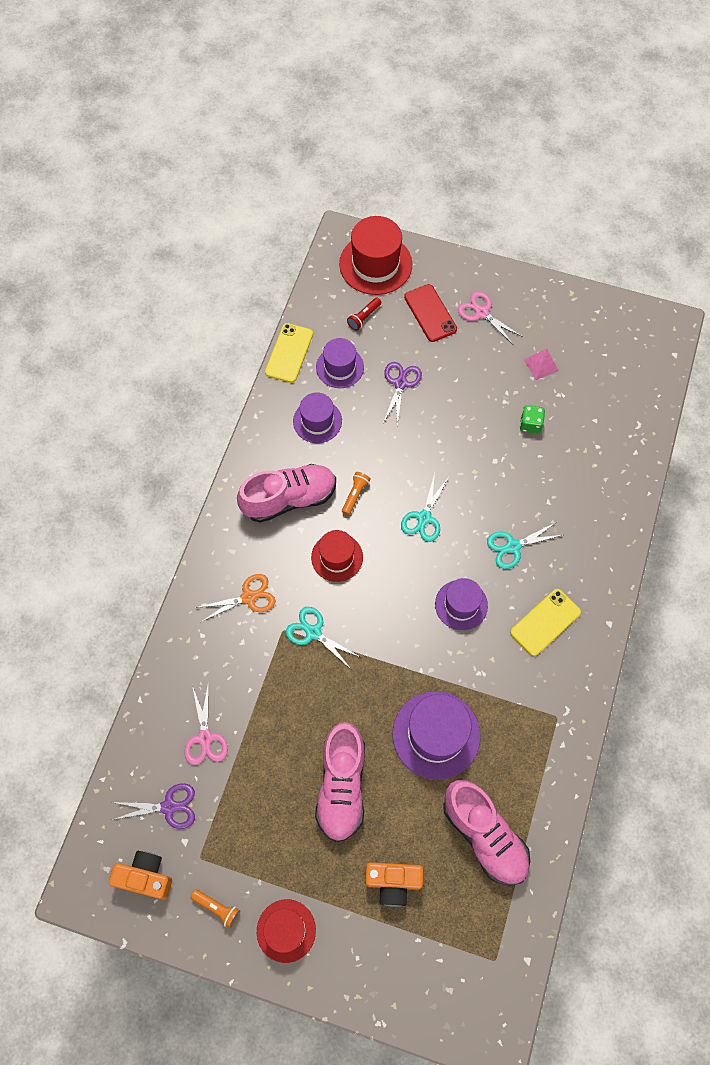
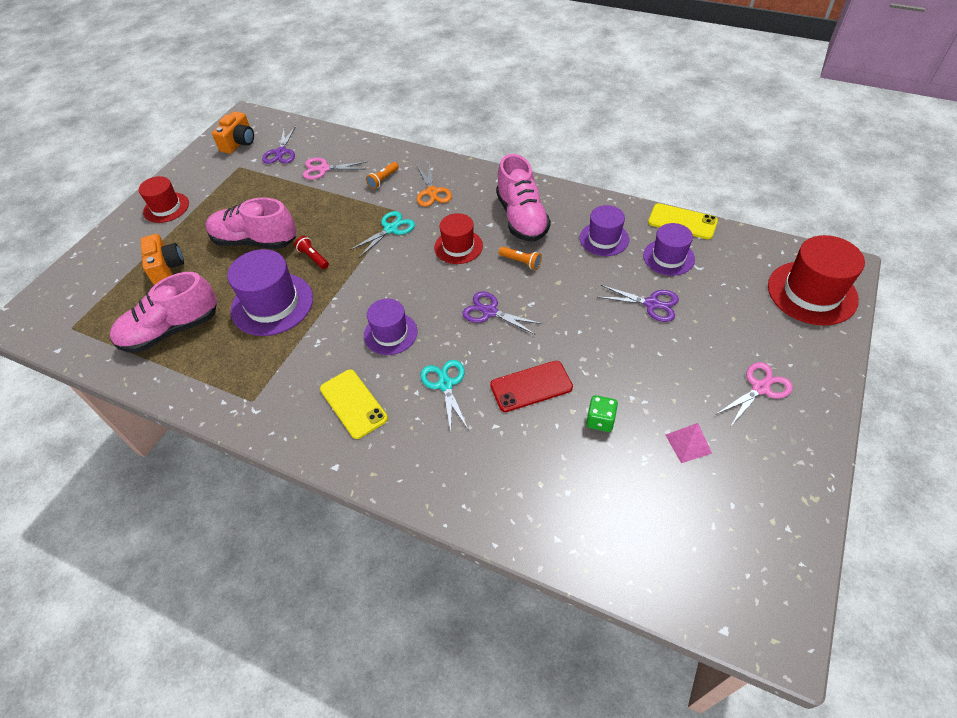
camera: 100 degrees right, 15 degrees down
orange flashlight [191,889,240,928] -> orange flashlight moved to [366,162,399,189]
red flashlight [347,297,381,330] -> red flashlight moved to [294,236,329,269]
orange camera [365,862,423,907] -> orange camera turned 150 degrees clockwise [141,234,184,285]
turquoise scissors [401,473,449,542] -> purple scissors [462,291,542,335]
red phone [404,284,457,342] -> red phone moved to [490,361,573,412]

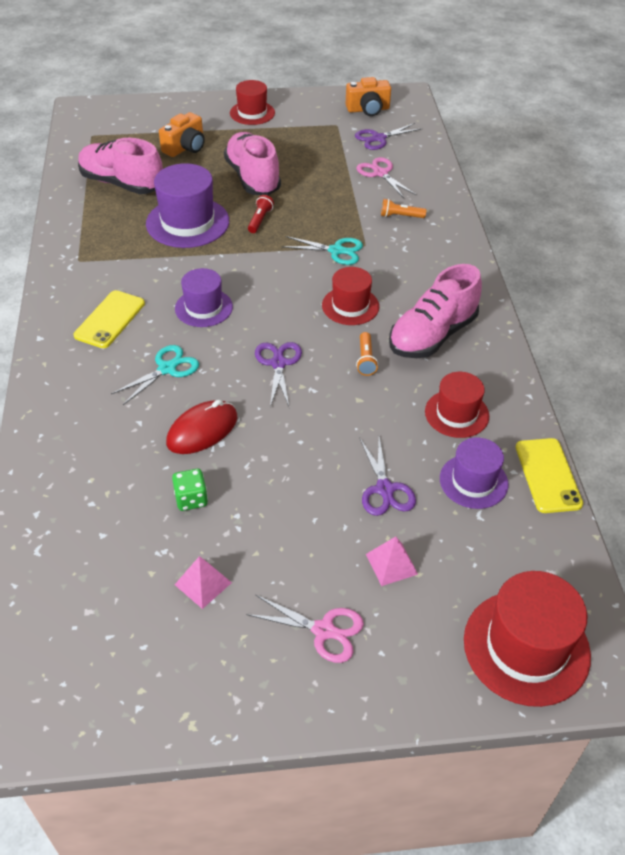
camera: 55 degrees right, 5 degrees down
orange scissors [417,163,452,207] -> none
red phone [490,361,573,412] -> red mouse [166,400,237,454]
purple hat [580,205,629,256] -> red hat [425,372,489,438]
none -> pink pyramid [366,537,418,586]

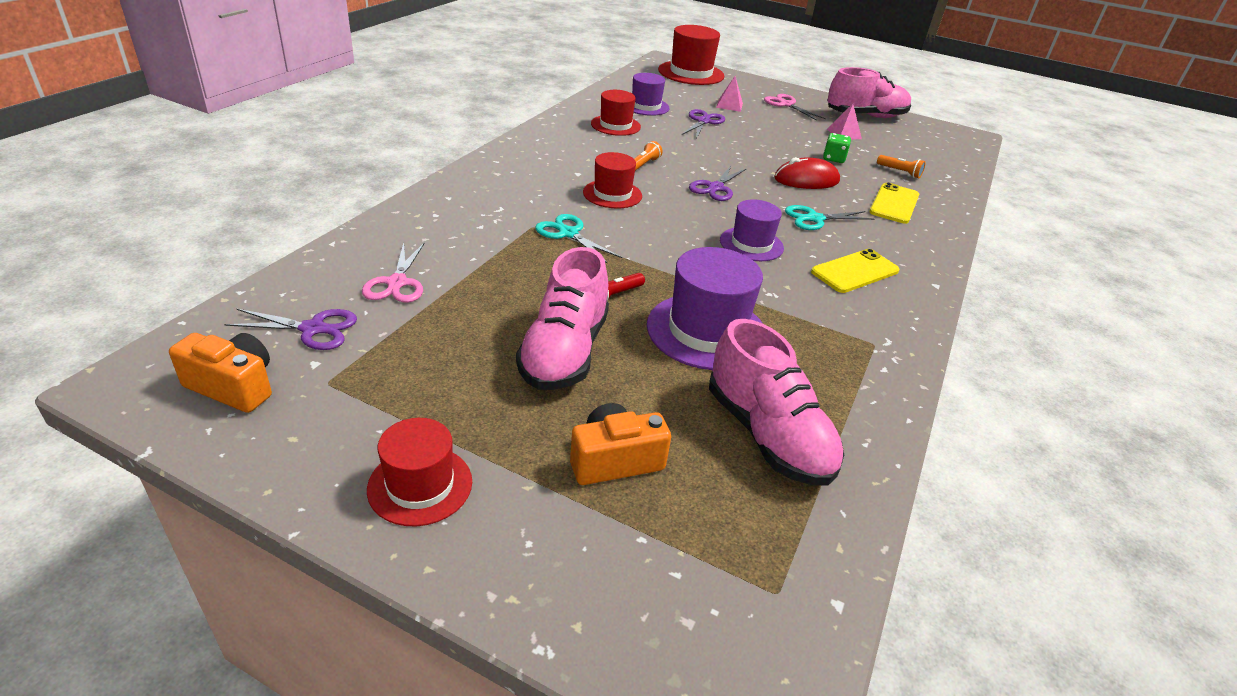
camera: 150 degrees left, 10 degrees down
orange flashlight [381,199,426,218] -> orange flashlight moved to [877,155,926,178]
pink shoe [389,264,482,358] -> pink shoe moved to [827,67,911,118]
yellow phone [516,438,583,513] -> yellow phone moved to [869,182,919,224]

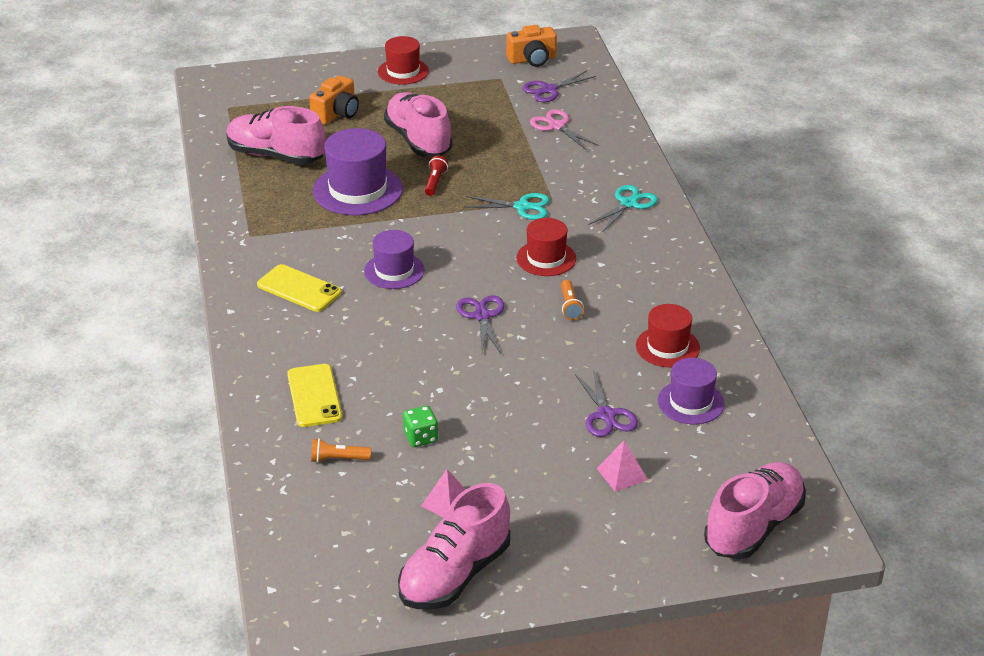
camera: 145 degrees right, 0 degrees up
red hat [658,25,725,85] -> pink shoe [704,462,806,559]
pink scissors [764,94,826,121] -> none
red mouse [774,157,840,189] -> none
turquoise scissors [785,205,874,230] -> turquoise scissors moved to [588,185,658,232]
yellow phone [811,249,899,293] -> yellow phone turned 75 degrees counterclockwise [257,264,342,312]

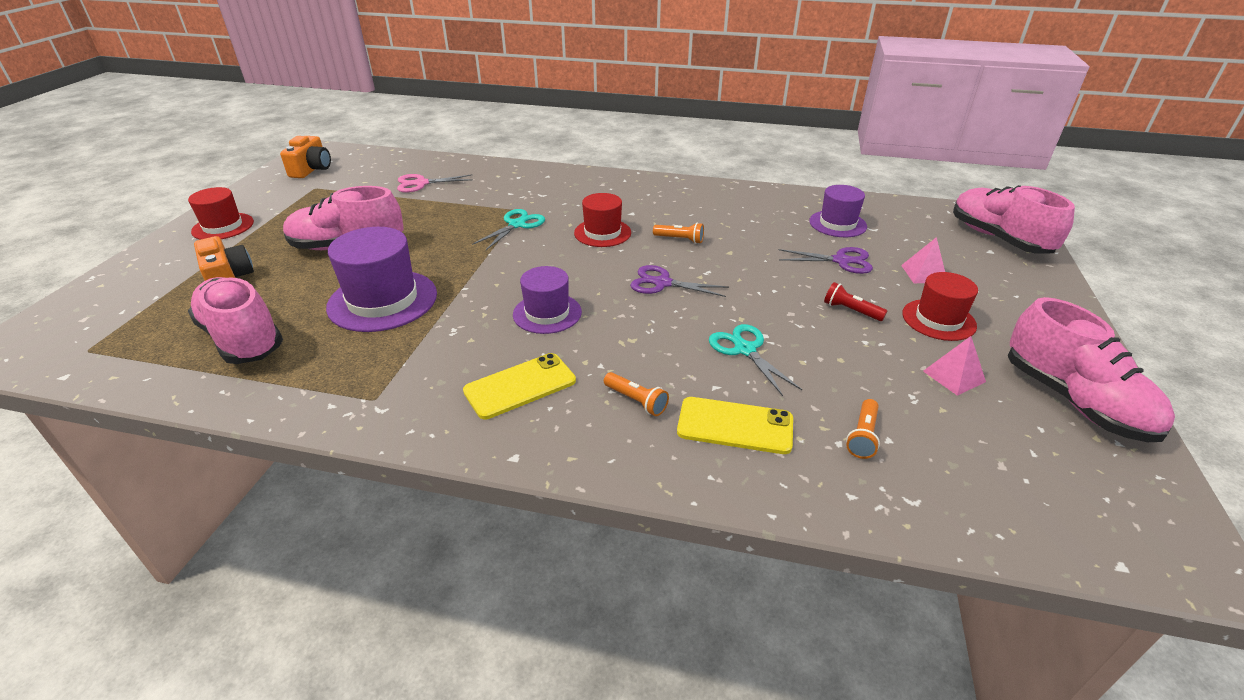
camera: 65 degrees left, 0 degrees up
pink shoe [226,106,326,164] -> pink shoe turned 90 degrees clockwise [188,277,283,364]
green dice [403,406,438,447] -> none
red flashlight [425,156,448,196] -> red flashlight moved to [824,282,887,321]
purple scissors [522,71,596,102] -> none
turquoise scissors [588,185,658,232] -> turquoise scissors moved to [709,324,802,396]
red hat [636,304,700,367] -> red hat moved to [903,272,978,341]
none -> orange flashlight [604,372,669,416]

